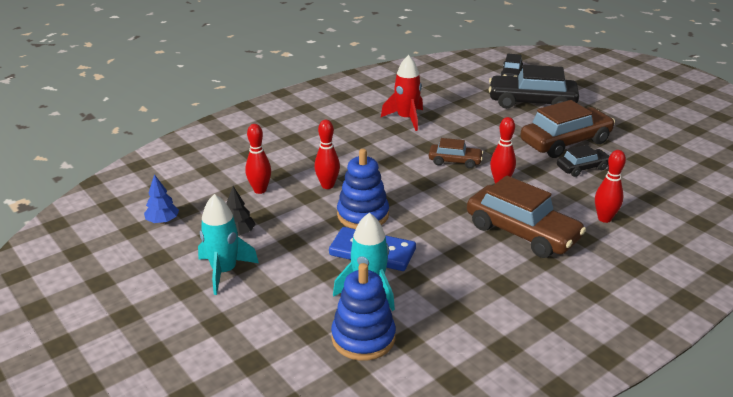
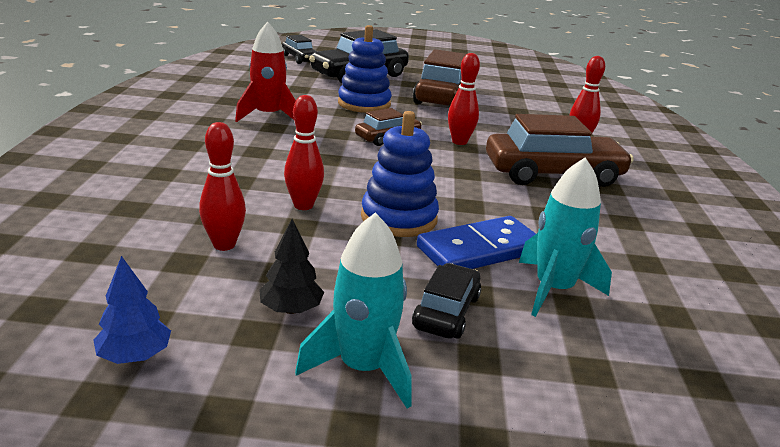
camera: 50 degrees left, 5 degrees down
blue stacking toy [331,263,396,361] -> blue stacking toy moved to [338,25,392,113]
black car [557,145,609,177] -> black car moved to [412,263,481,339]

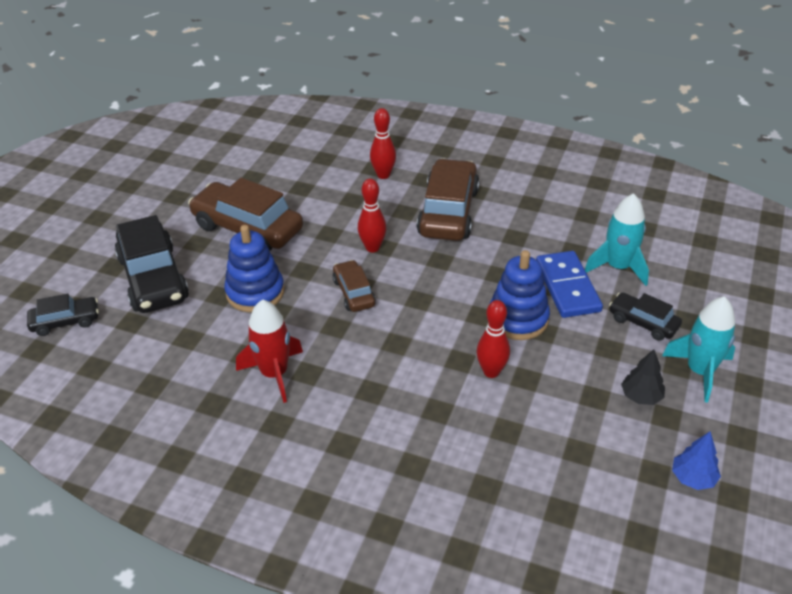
camera: 70 degrees left, 15 degrees up
red bowling pin [199,122,246,251] -> none

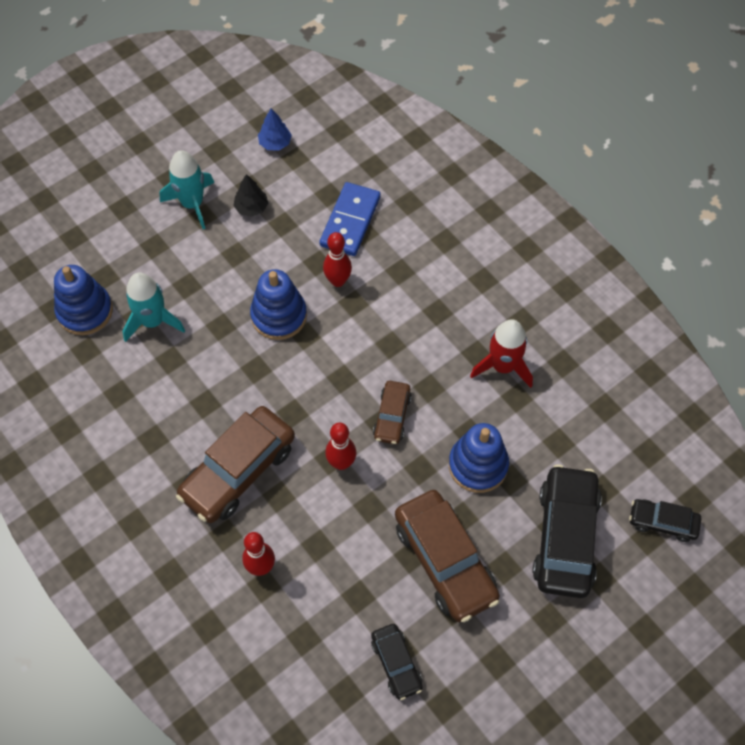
camera: 150 degrees left, 20 degrees up
blue domino [536,251,603,318] -> blue domino moved to [319,182,381,256]
black car [609,292,682,341] -> black car moved to [371,624,423,700]
none -> blue stacking toy [54,265,113,335]

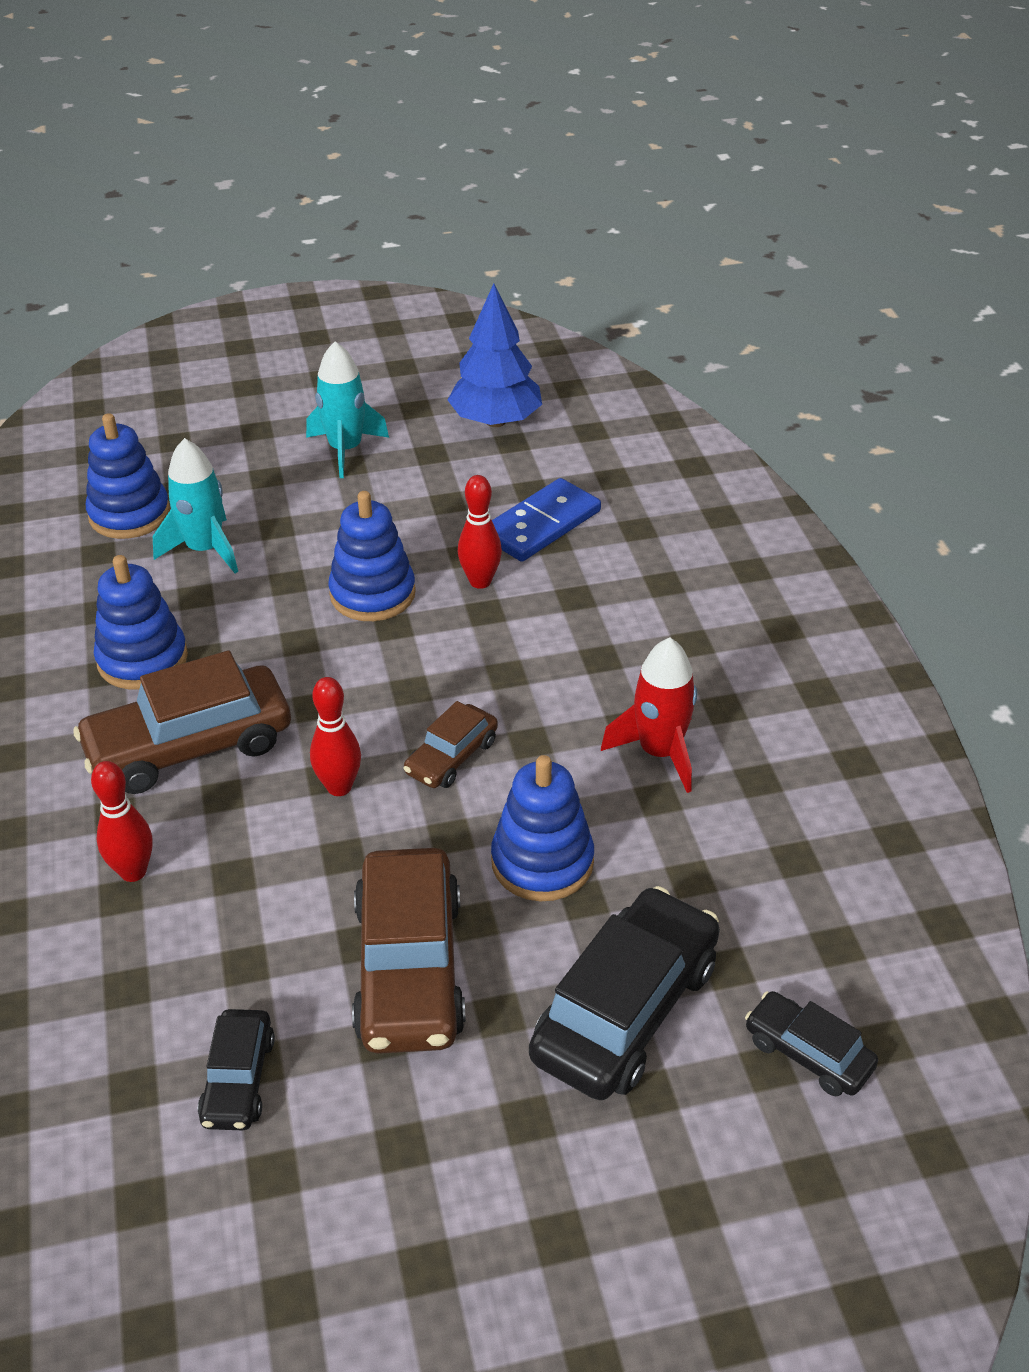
camera: 25 degrees right, 20 degrees down
black tree [233,174,268,217] -> none
blue tree [258,108,292,150] -> blue tree [448,283,542,427], size x1.92
none -> blue stacking toy [94,555,188,690]

